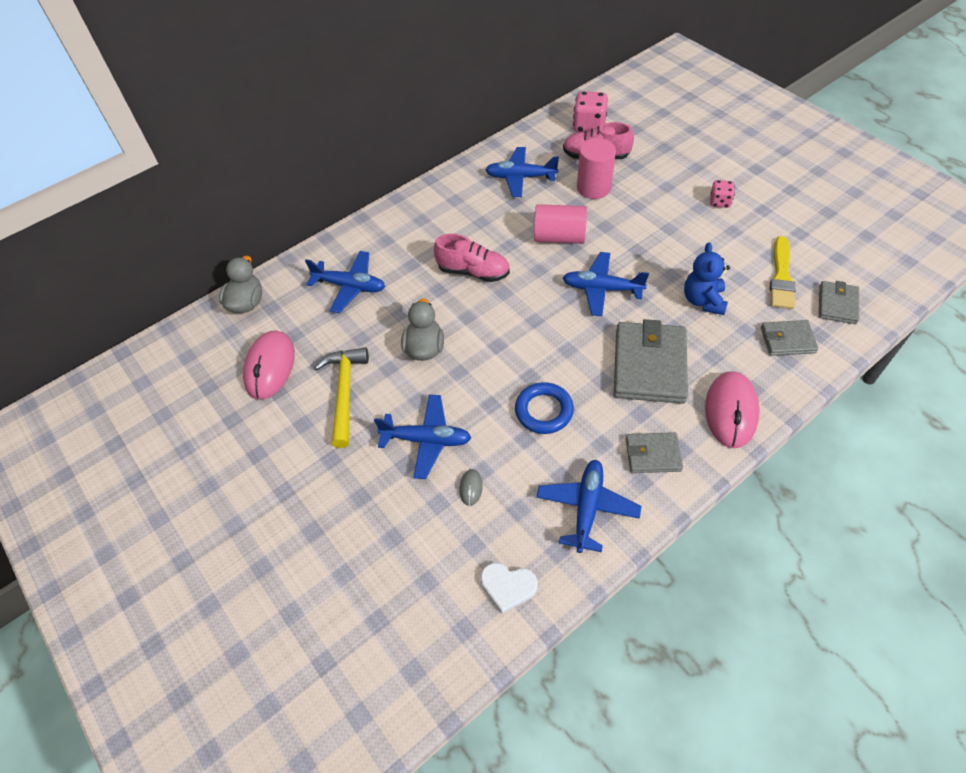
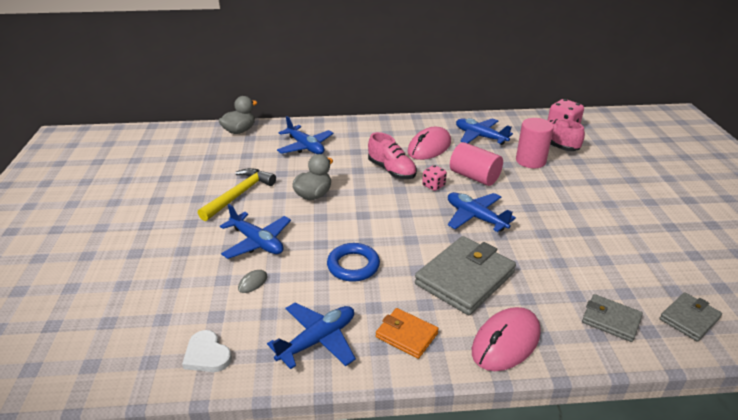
camera: 30 degrees right, 20 degrees down
pink mouse [243,330,295,400] -> pink mouse moved to [408,127,451,160]
grey wallet [626,432,683,473] -> orange wallet [376,308,439,359]
blue teddy bear [684,242,730,315] -> none
pink dice [710,180,735,208] -> pink dice moved to [422,165,447,191]
yellow brush [770,236,796,309] -> none

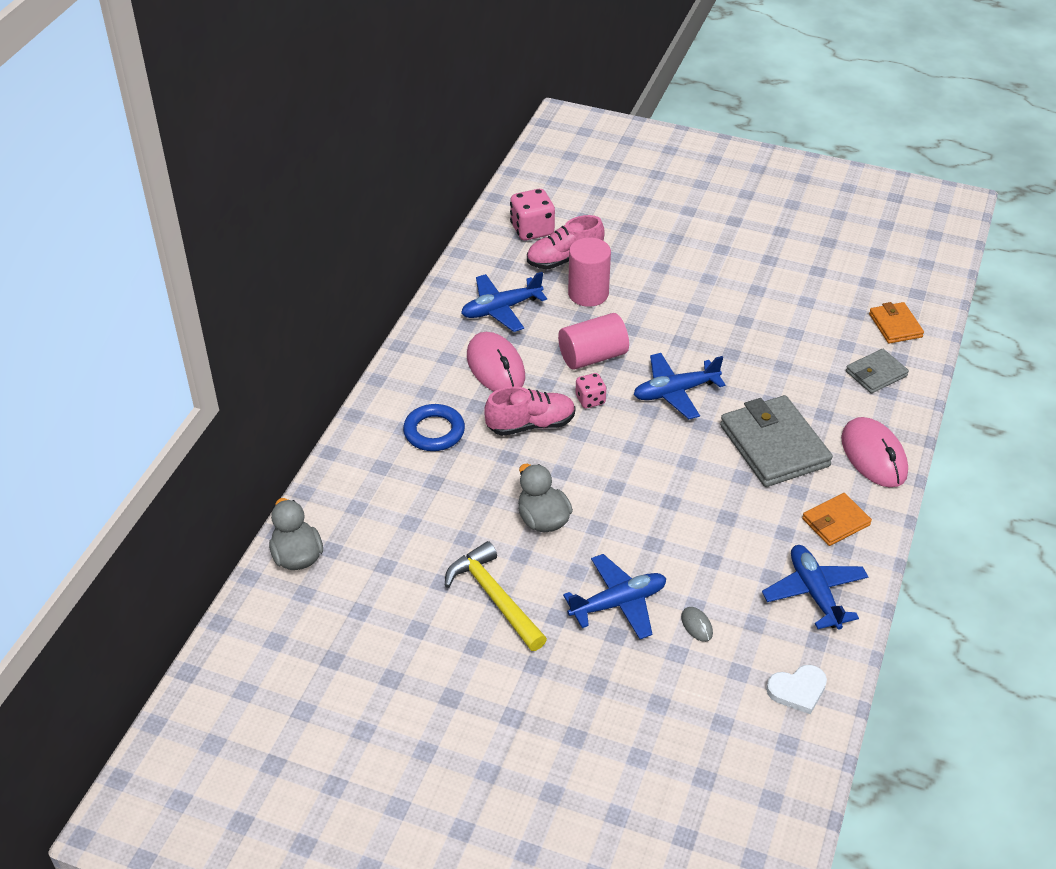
camera: 65 degrees left, 10 degrees up
blue plane [277,116,334,154] -> none
blue ring [327,243,380,282] -> blue ring moved to [403,404,465,451]
grey wallet [660,292,722,342] -> orange wallet [869,302,924,344]

